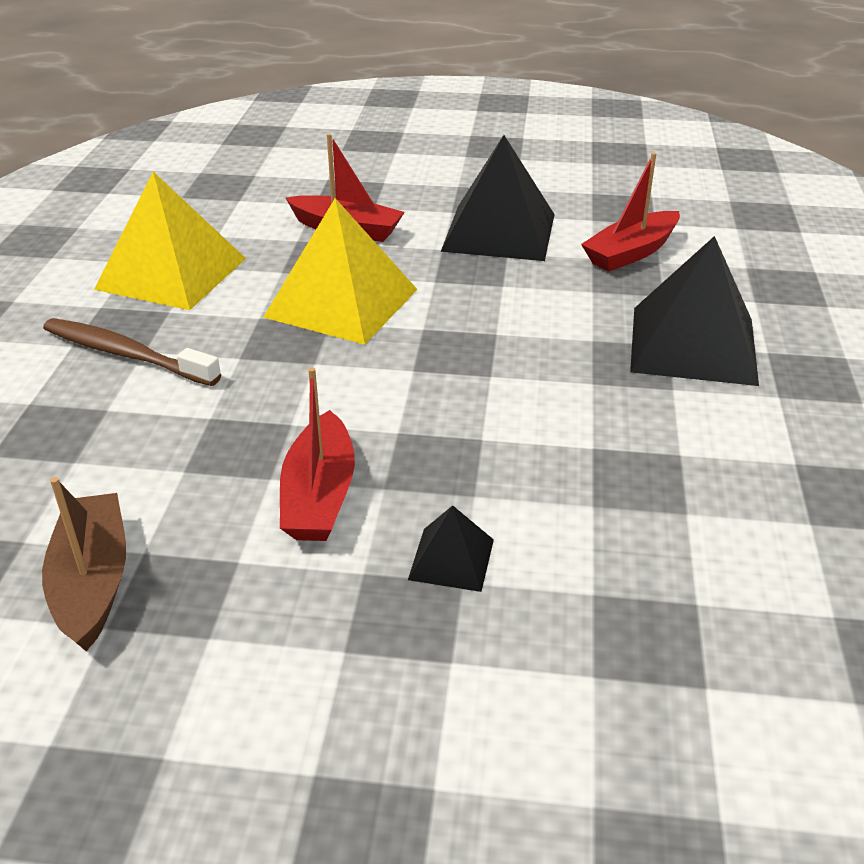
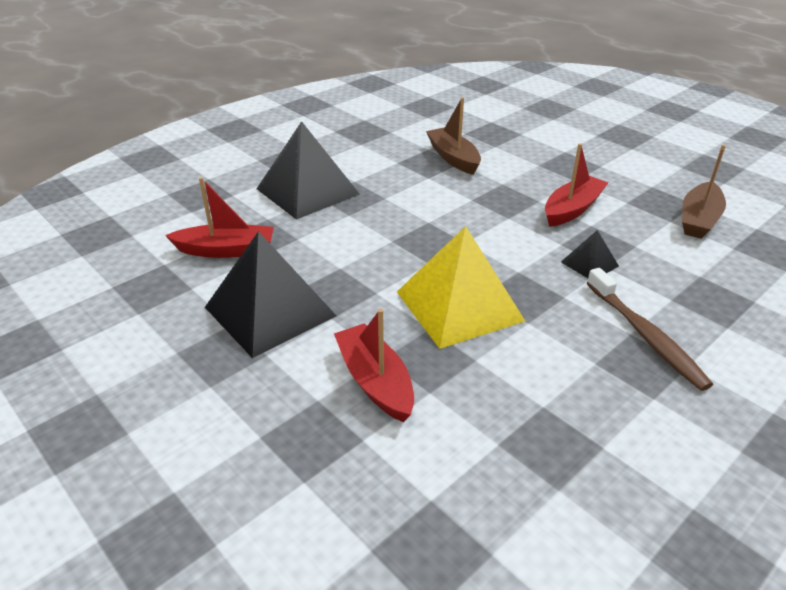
camera: 140 degrees left, 0 degrees up
yellow pyramid [94,172,246,310] -> none
black pyramid [408,505,494,592] -> black pyramid moved to [561,230,619,278]
none -> brown boat [426,97,481,175]

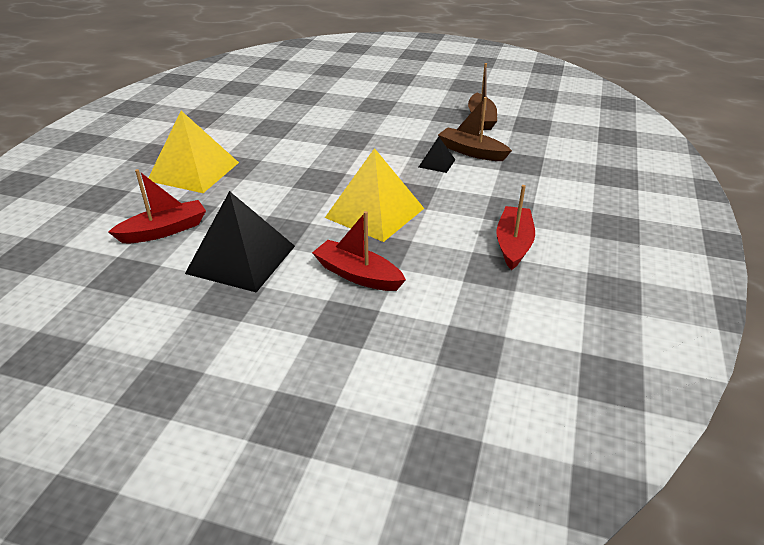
camera: 30 degrees left, 0 degrees up
black pyramid [257,121,360,220] -> yellow pyramid [148,111,239,193]
brown boat [426,97,481,175] -> brown boat moved to [438,97,512,161]
red boat [545,143,608,227] -> red boat moved to [496,185,535,270]
brown toothbrush [587,268,713,391] -> none

